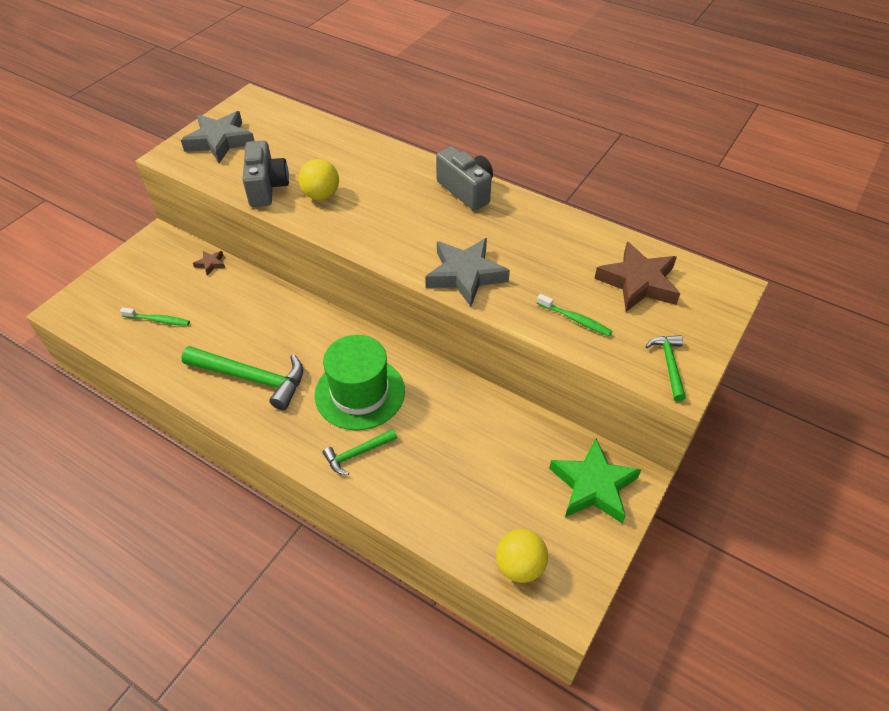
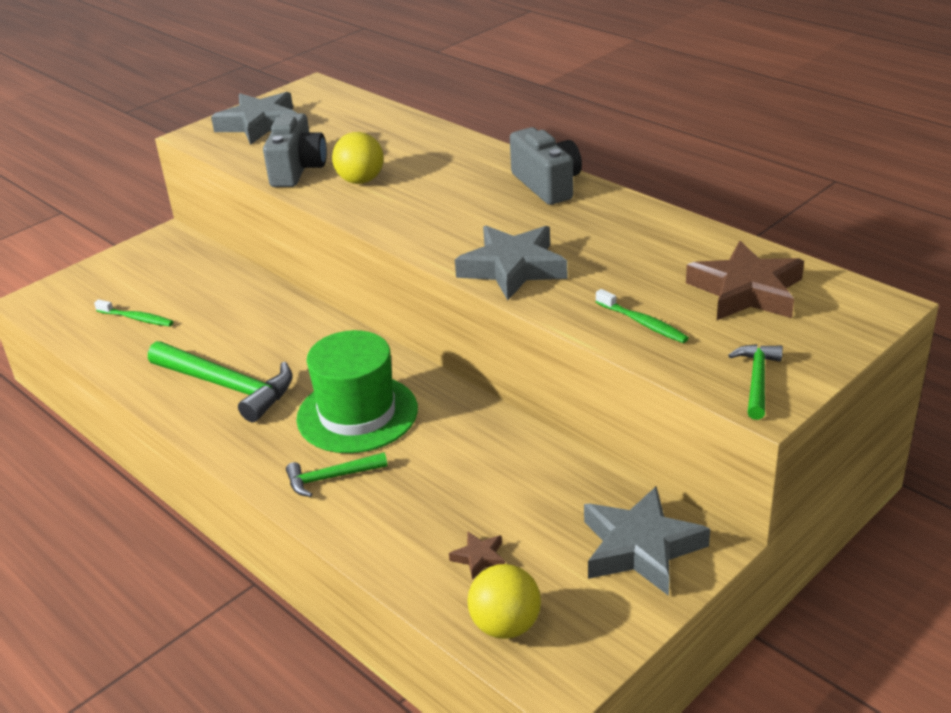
camera: 15 degrees right, 15 degrees down
brown star [193,251,225,276] -> brown star moved to [449,531,505,580]
green star [549,438,641,524] -> grey star [584,486,710,596]

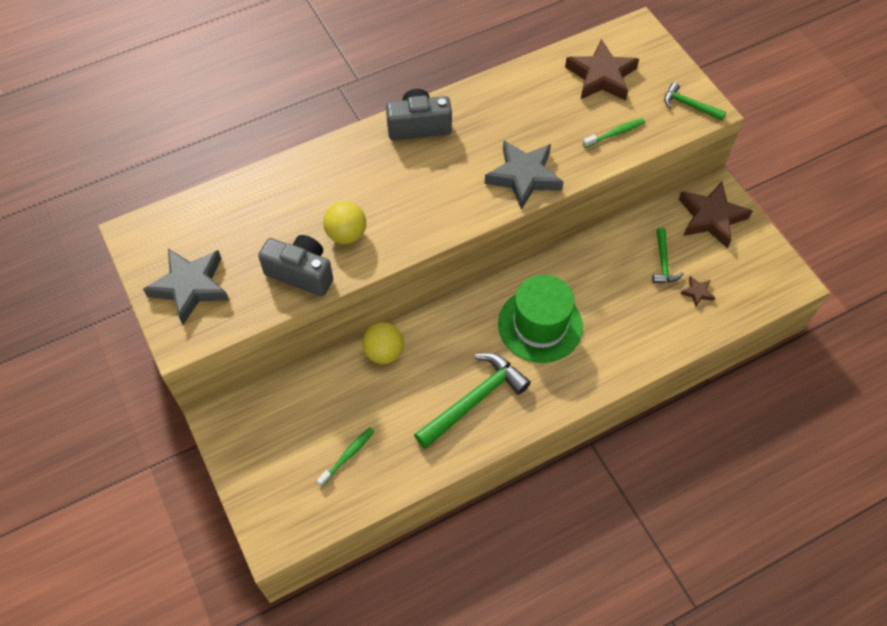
camera: 75 degrees left, 25 degrees up
green hammer [286,452,388,497] -> green hammer moved to [652,228,683,283]
yellow ball [468,564,541,639] -> yellow ball moved to [362,322,404,364]
grey star [584,486,710,596] -> brown star [679,182,753,248]

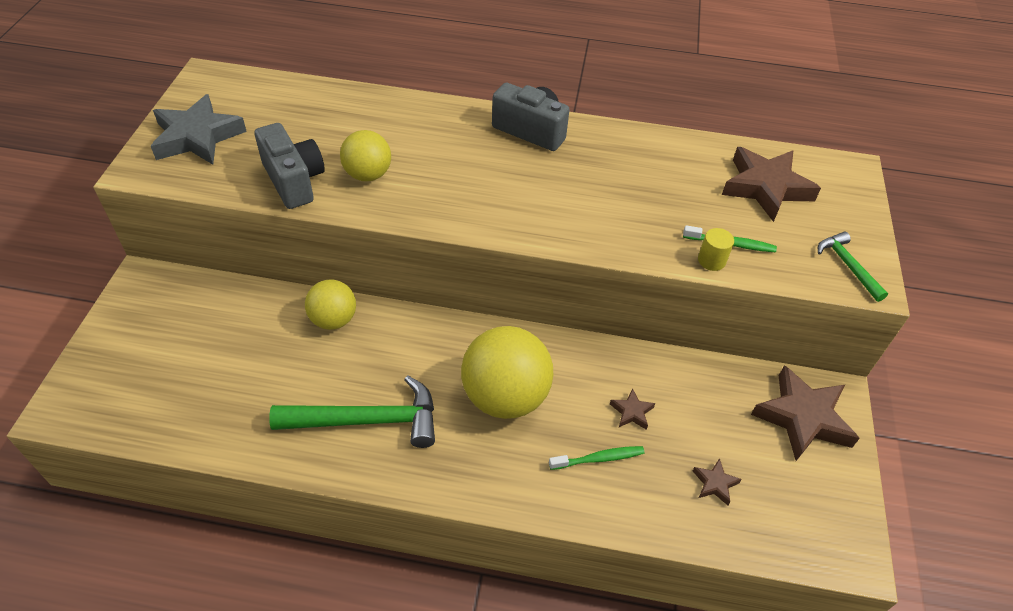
camera: 35 degrees right, 10 degrees down
green toothbrush [317,428,375,487] -> green toothbrush moved to [549,446,645,470]
grey star [485,140,564,210] -> none
green hat [498,275,583,363] -> yellow ball [461,326,553,419]
green hammer [652,228,683,283] -> none
none -> brown star [610,388,655,430]
none -> yellow cylinder [698,228,734,271]

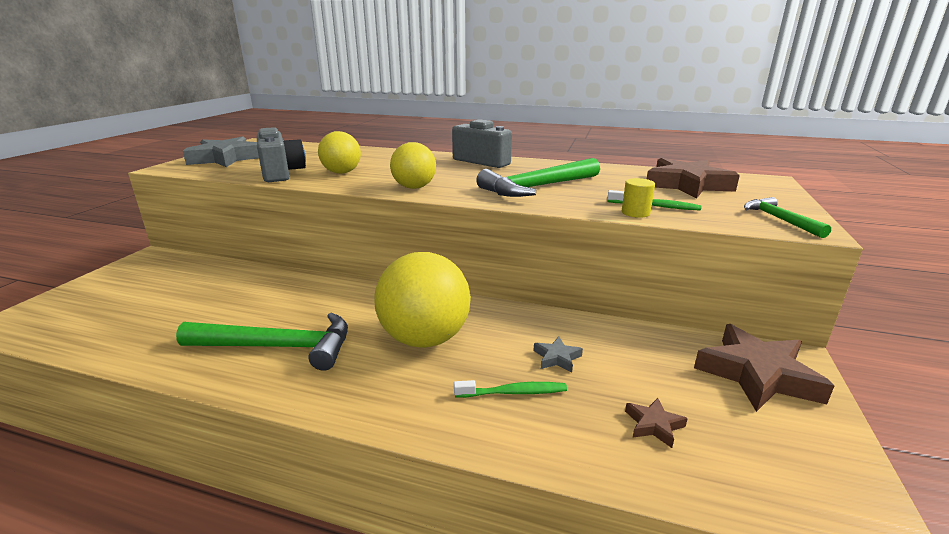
camera: 10 degrees right, 25 degrees down
yellow ball [305,280,356,330] -> yellow ball moved to [390,142,436,189]
brown star [610,388,655,430] -> grey star [533,337,583,372]
none -> green hammer [476,158,600,197]

